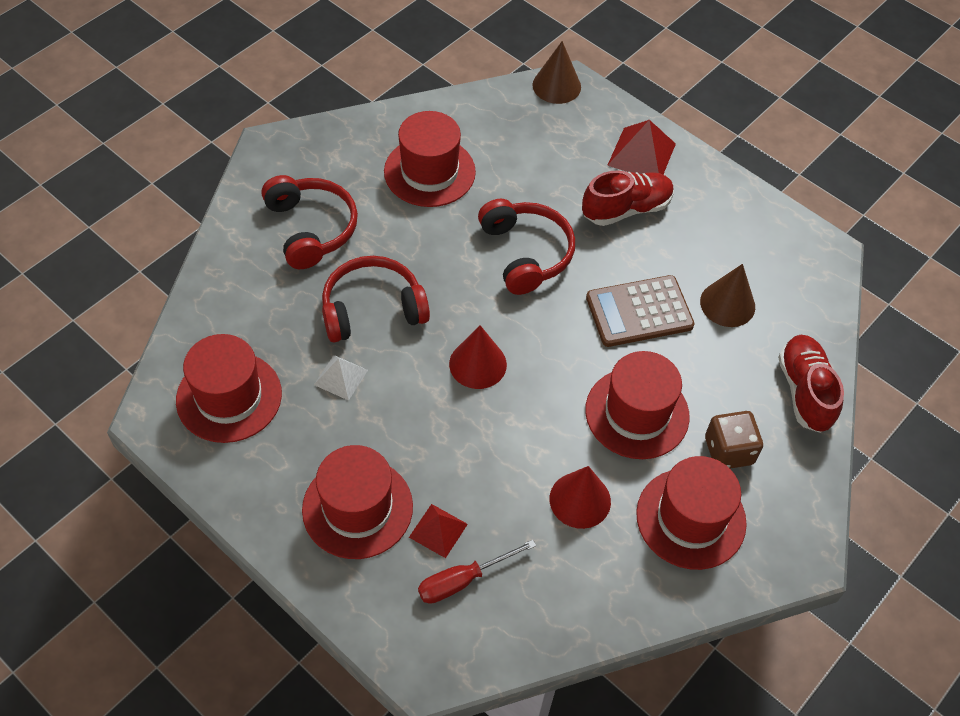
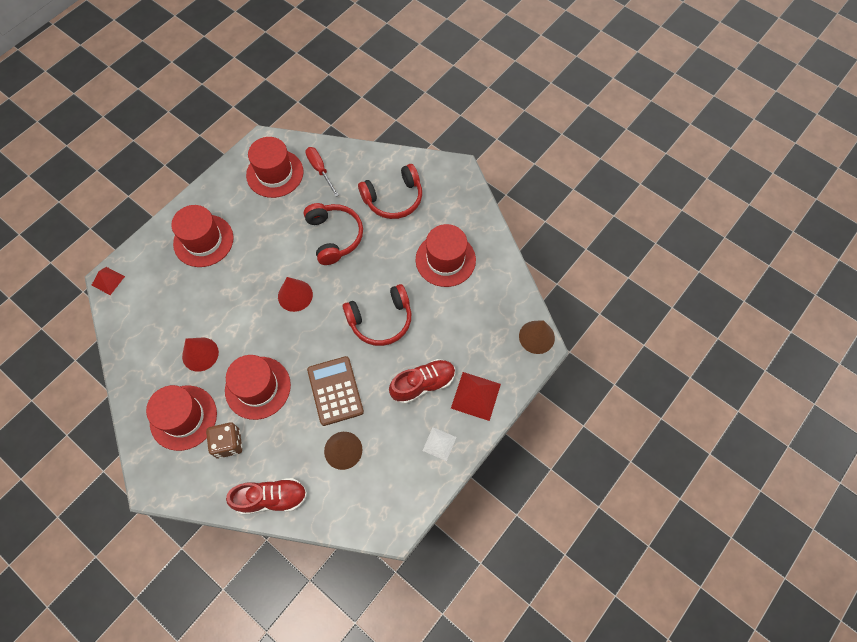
camera: 90 degrees right, 10 degrees up
white pyramid [314,355,368,401] -> white pyramid moved to [423,427,456,461]
red pyramid [409,504,468,558] -> red pyramid moved to [92,267,125,295]
red screwdriver [418,540,536,604] -> red screwdriver moved to [305,147,339,197]
red shoe [582,170,674,226] -> red shoe turned 90 degrees counterclockwise [389,359,455,404]

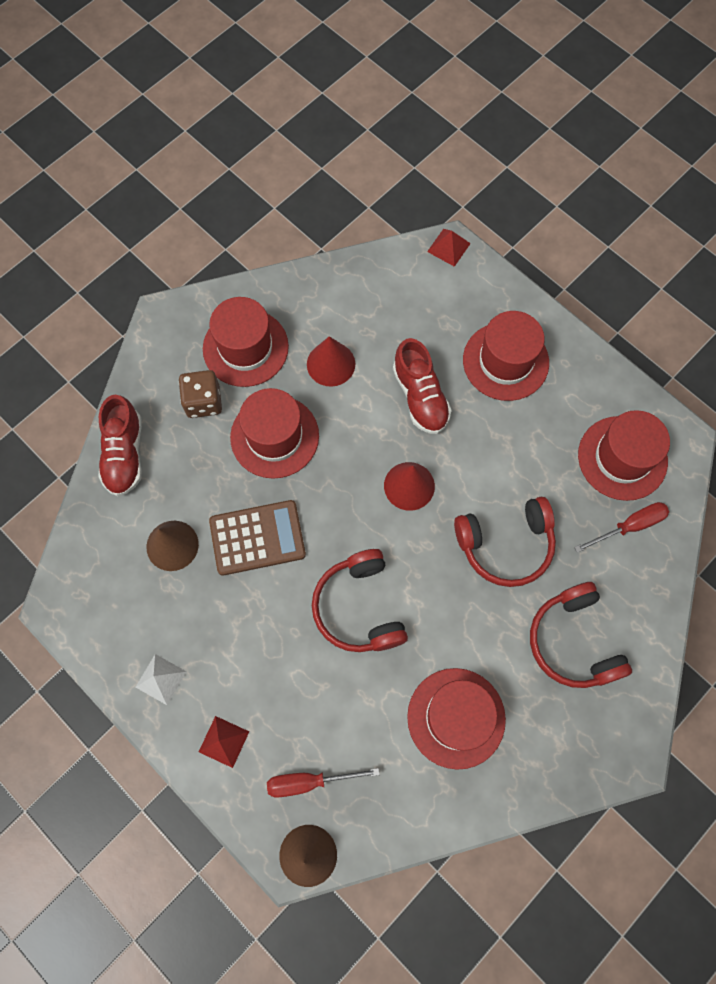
camera: 95 degrees right, 5 degrees up
red shoe [389,359,455,404] -> red shoe moved to [393,338,452,434]
red pyramid [451,372,501,421] -> red pyramid [199,716,249,768], size x0.63
none -> red screwdriver [267,768,380,798]

